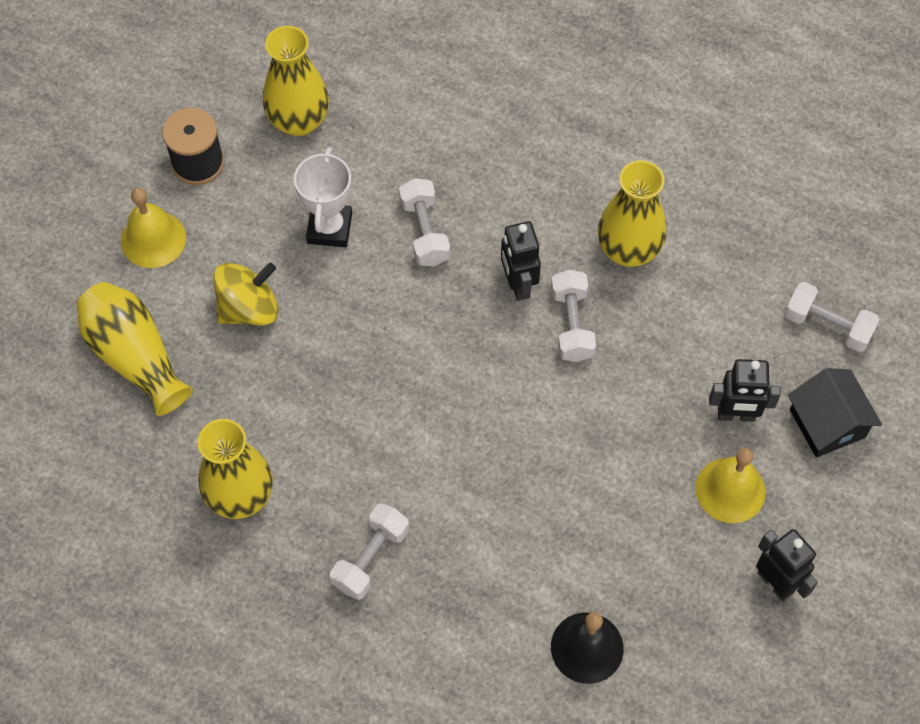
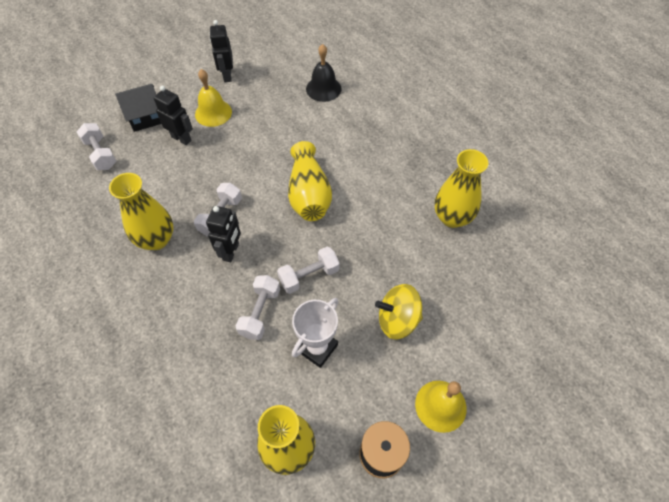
camera: 150 degrees left, 5 degrees down
yellow vase [77,282,193,416] -> yellow vase moved to [288,141,332,221]
white dumbbell [330,503,409,600] -> white dumbbell moved to [277,247,340,294]
black house [788,368,882,458] -> black house turned 60 degrees clockwise [115,84,161,132]

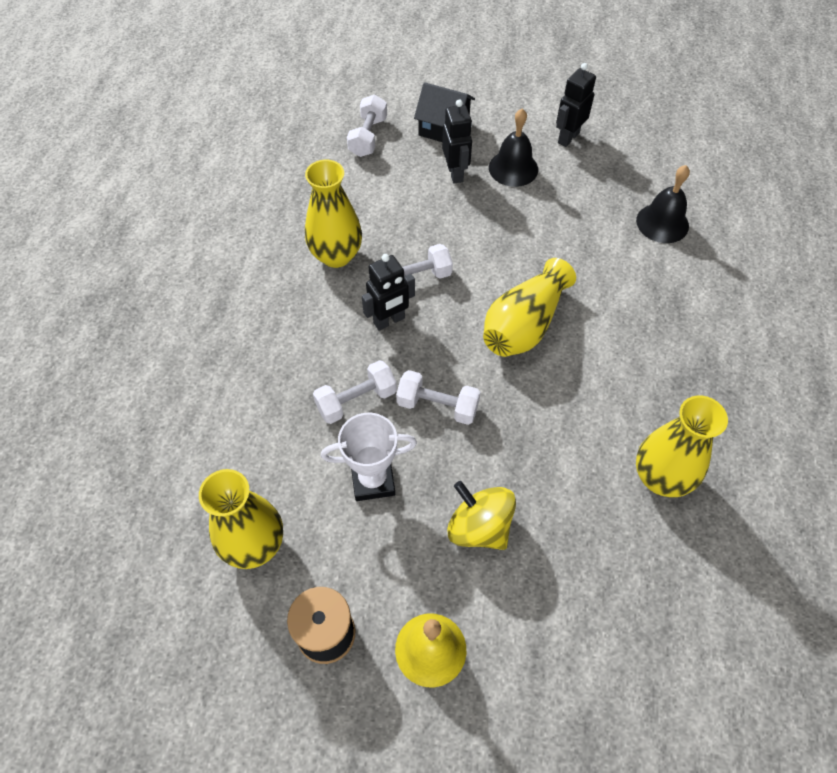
camera: 45 degrees right, 0 degrees up
yellow bell [195,69,232,127] -> black bell [489,108,538,187]

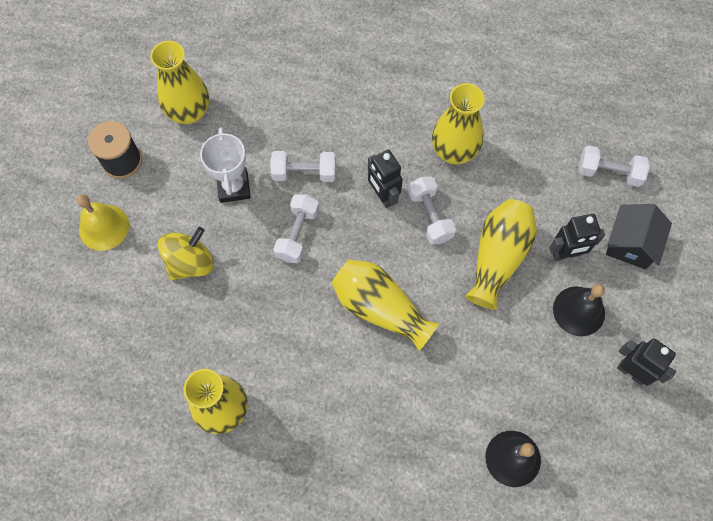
camera: 90 degrees right, 10 degrees up
white dumbbell [313,360,397,424] -> white dumbbell turned 60 degrees counterclockwise [270,151,336,182]
none -> yellow vase [465,199,537,310]

